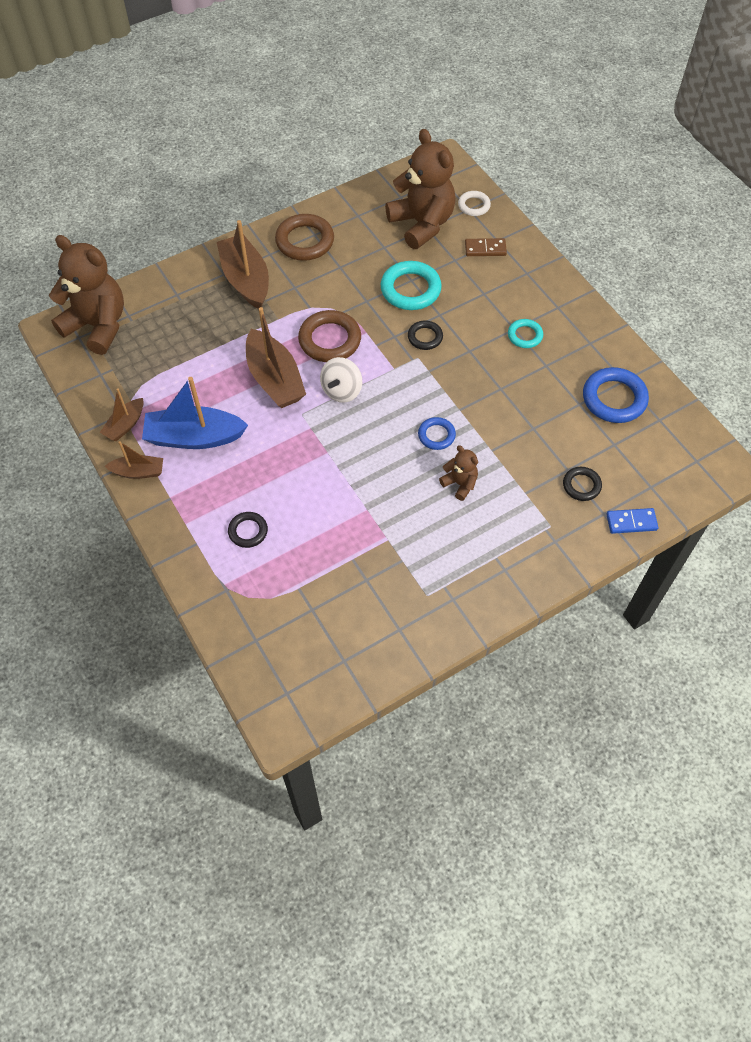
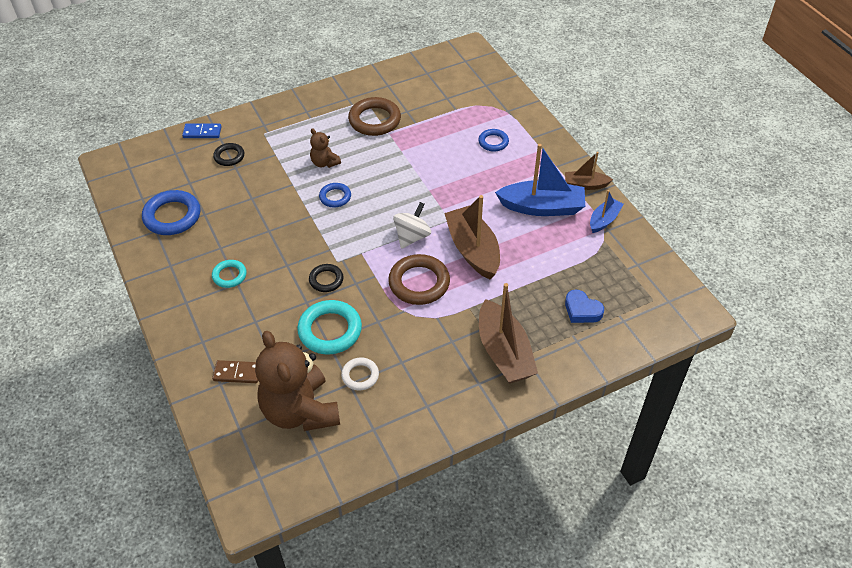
camera: 175 degrees left, 10 degrees down
brown teddy bear [49,235,124,355] -> none
brown boat [100,388,144,441] -> blue boat [590,190,623,233]
black ring [228,512,268,548] -> blue ring [478,129,509,151]
brown ring [275,214,334,261] -> brown ring moved to [348,97,401,136]
white ring [458,191,491,216] -> white ring moved to [341,357,379,390]
none -> blue heart [565,290,604,323]

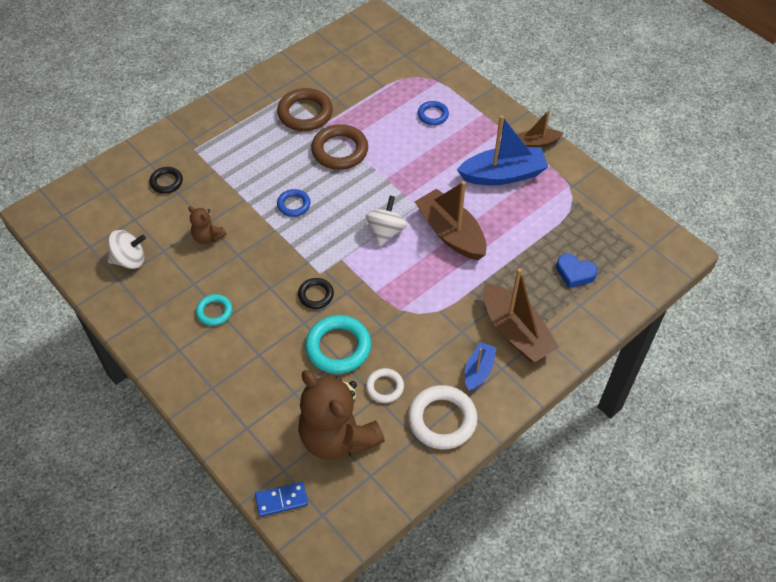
camera: 15 degrees left, 5 degrees up
blue ring [142,190,201,235] -> white spinning top [108,230,146,269]
blue domino [182,124,222,138] -> blue domino moved to [255,482,308,517]
brown domino [212,360,258,383] -> none
brown teddy bear [310,128,341,168] -> brown teddy bear moved to [188,206,226,244]
brown ring [388,254,450,305] -> brown ring moved to [311,124,368,170]
blue boat [590,190,623,233] -> blue boat moved to [465,342,496,391]
none -> white ring [408,385,478,449]

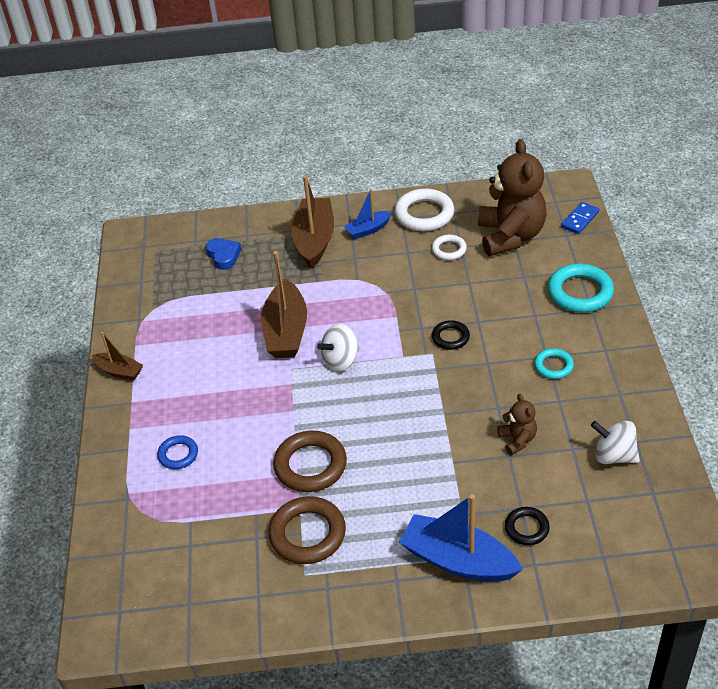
camera: 140 degrees left, 10 degrees down
blue domino [255,482,308,517] -> blue domino turned 75 degrees counterclockwise [561,202,599,234]
blue ring [277,189,311,217] -> none
turquoise ring [305,315,371,374] -> turquoise ring moved to [548,264,614,312]
blue boat [457,115,548,185] -> blue boat moved to [399,494,523,582]

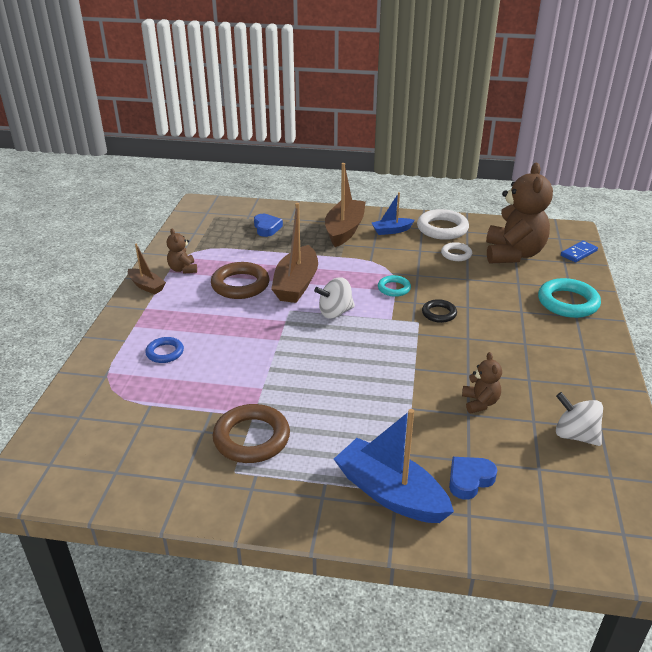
camera: 10 degrees right, 10 degrees down
brown ring [273,431,347,492] -> brown ring moved to [211,262,269,299]
black ring [505,507,550,545] -> blue heart [449,457,497,500]
turquoise ring [534,348,574,379] -> turquoise ring moved to [378,275,411,297]
none -> brown teddy bear [167,228,197,274]

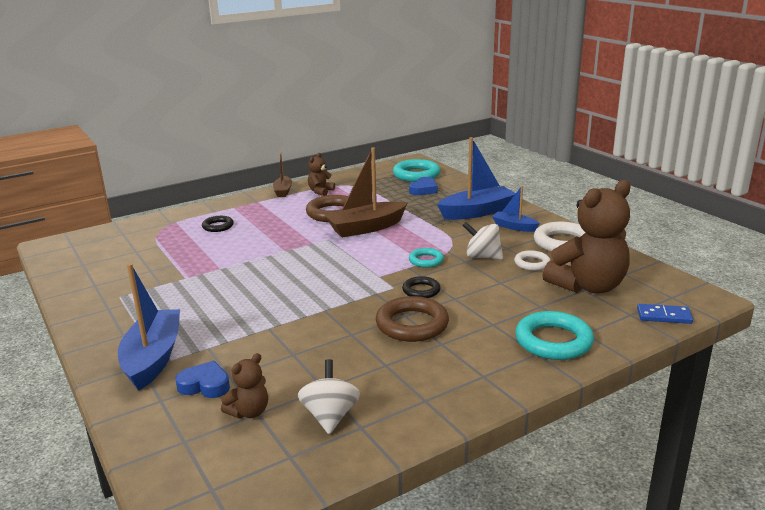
camera: 50 degrees right, 10 degrees down
blue ring [145,337,184,363] -> black ring [202,216,234,232]
brown ring [213,404,290,463] -> brown ring moved to [376,296,449,342]
white spinning top [314,277,355,318] -> white spinning top moved to [462,222,503,260]
brown boat [325,163,366,247] -> blue boat [437,137,516,220]
brown teddy bear [462,352,502,413] -> brown teddy bear moved to [221,353,268,419]
none -> turquoise ring [393,159,440,182]

